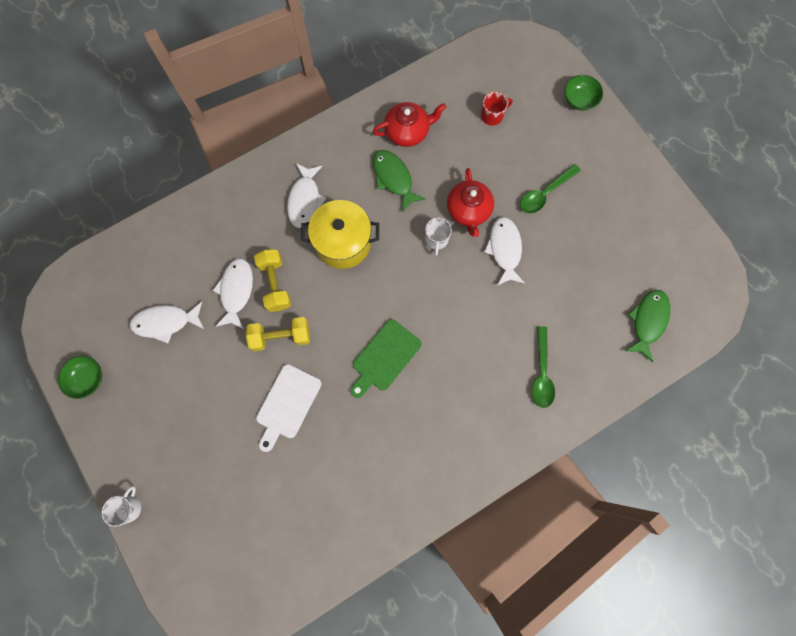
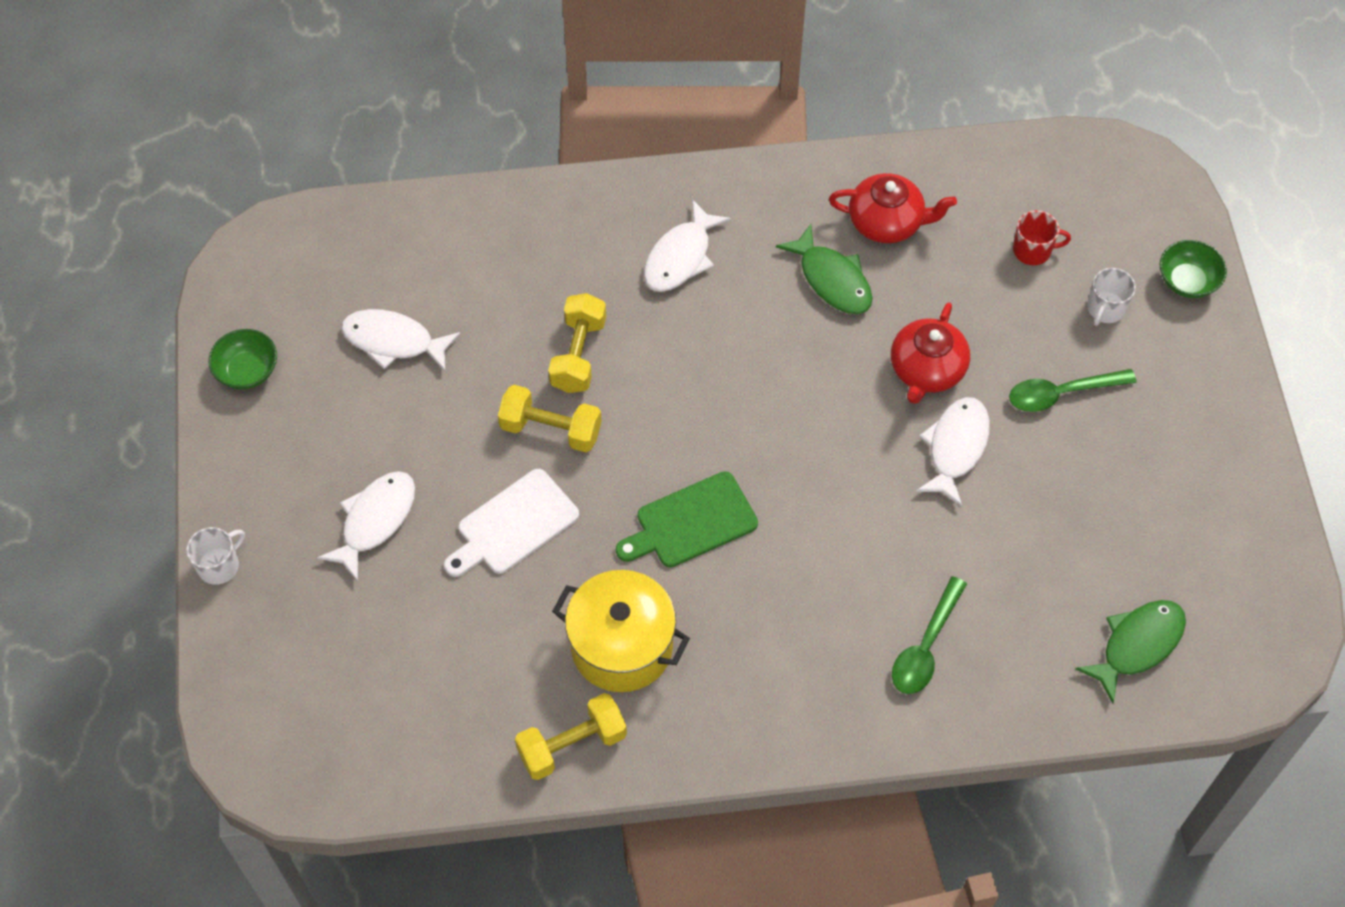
camera: 25 degrees right, 15 degrees down
white fish [212,258,253,329] -> white fish moved to [317,471,415,582]
yellow pot [301,200,379,269] -> yellow pot moved to [552,570,690,692]
green fish [373,150,426,212] -> green fish turned 150 degrees clockwise [776,224,872,314]
white mug [425,218,452,256] -> white mug moved to [1087,268,1136,326]
none -> yellow dumbbell [515,693,627,780]

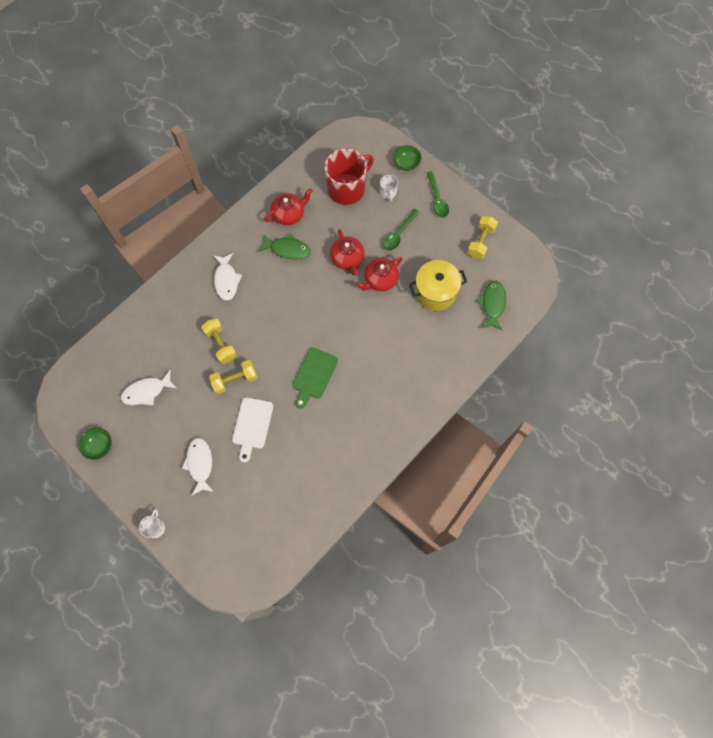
camera: 40 degrees left, 10 degrees up
yellow dumbbell [515,693,627,780] -> yellow dumbbell moved to [467,216,498,259]
yellow pot [552,570,690,692] -> yellow pot moved to [409,260,467,311]
green spoon [892,576,967,694] -> green spoon moved to [427,171,449,218]
white fish [916,397,990,507] -> red teapot [357,257,403,291]
red mug [1013,210,1071,265] -> red mug [324,149,374,205], size x2.25

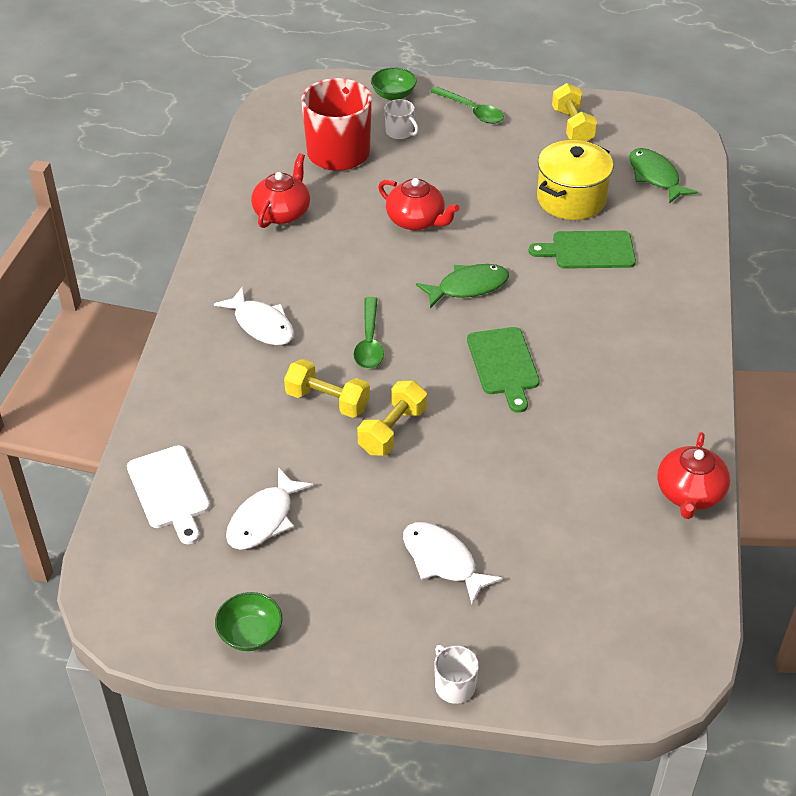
camera: 35 degrees left, 25 degrees down
white cutting board [232,398,273,463] -> white cutting board moved to [127,445,210,544]
green fish [258,234,310,260] -> green fish moved to [416,264,509,308]
red teapot [357,257,403,291] -> red teapot moved to [657,432,730,519]
green spoon [383,209,420,251] -> green spoon moved to [354,297,384,369]
none -> green cutting board [529,230,636,269]

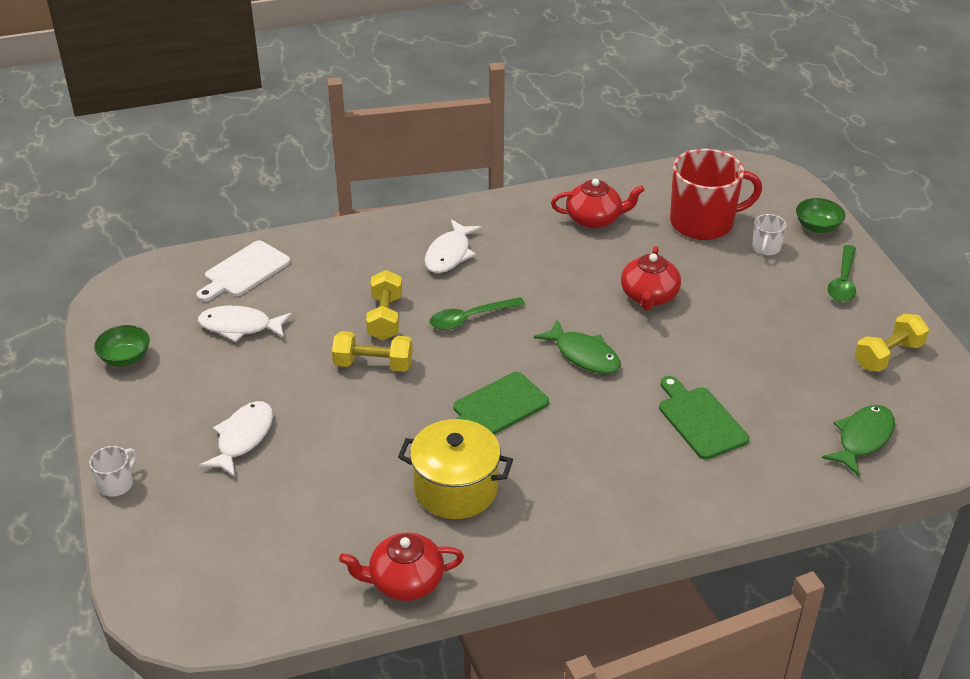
camera: 65 degrees right, 5 degrees down
yellow pot [537,140,613,220] -> yellow pot moved to [398,419,513,519]

